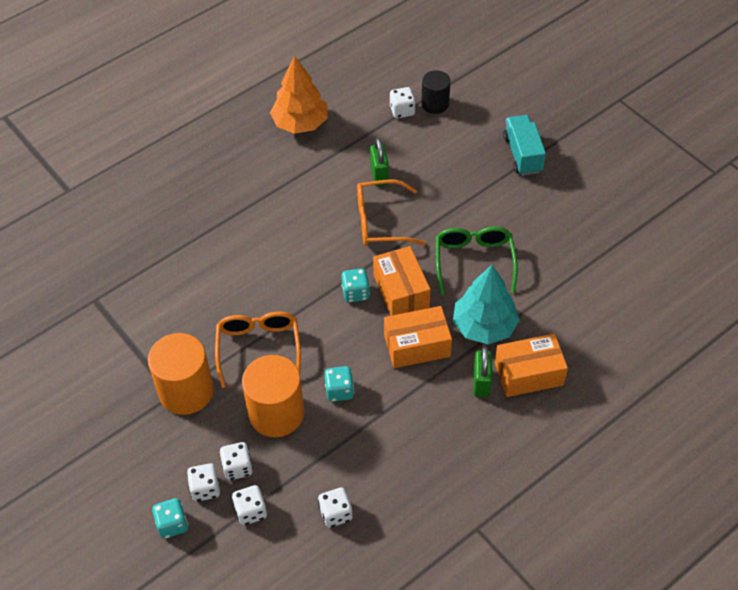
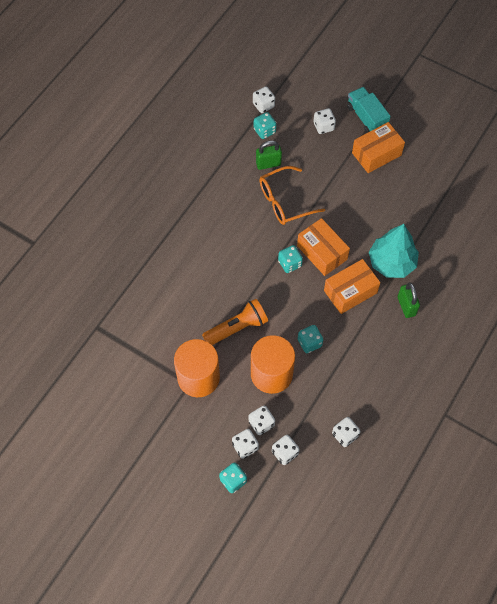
camera: 20 degrees left, 10 degrees up
orange glasses [215,312,301,388] -> orange flashlight [202,299,268,345]
orange tree [270,56,328,134] -> none
green padlock [370,138,389,187] -> green padlock turned 75 degrees counterclockwise [256,140,282,170]
black cylinder [421,70,451,114] -> none
green glasses [436,226,518,296] -> none
orange box [495,334,568,397] -> orange box moved to [352,122,405,173]
none -> turquoise dice [254,112,276,139]
none -> white dice [314,108,336,134]

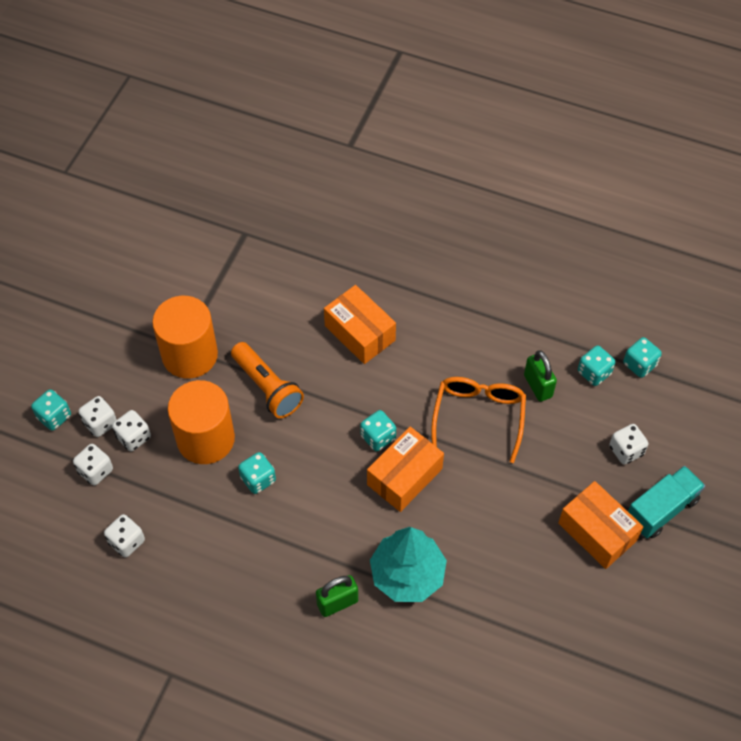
camera: 80 degrees right, 5 degrees down
white dice [253,86,275,113] -> turquoise dice [623,337,662,378]
orange glasses [259,166,325,225] -> orange glasses turned 45 degrees clockwise [431,377,526,463]
orange box [324,259,381,314] -> orange box moved to [324,285,396,364]

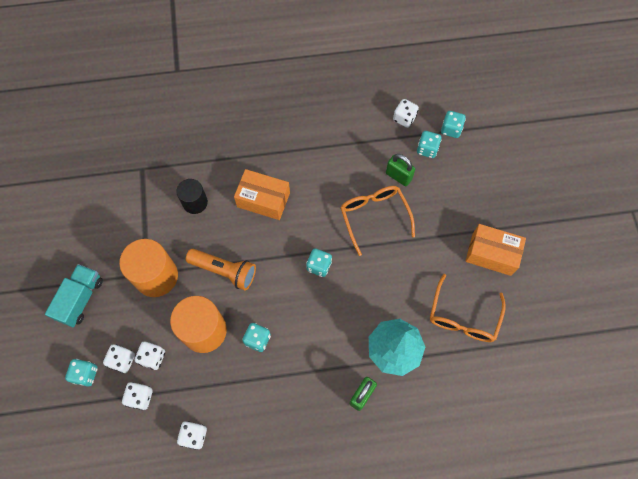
camera: 30 degrees left, 10 degrees up
orange box [367,427,444,512] -> none
white dice [609,424,648,465] -> white dice moved to [393,99,419,128]
turquoise truck [628,466,705,538] -> turquoise truck moved to [45,264,103,328]
none -> black cylinder [176,179,208,214]
none -> orange glasses [430,274,506,342]

